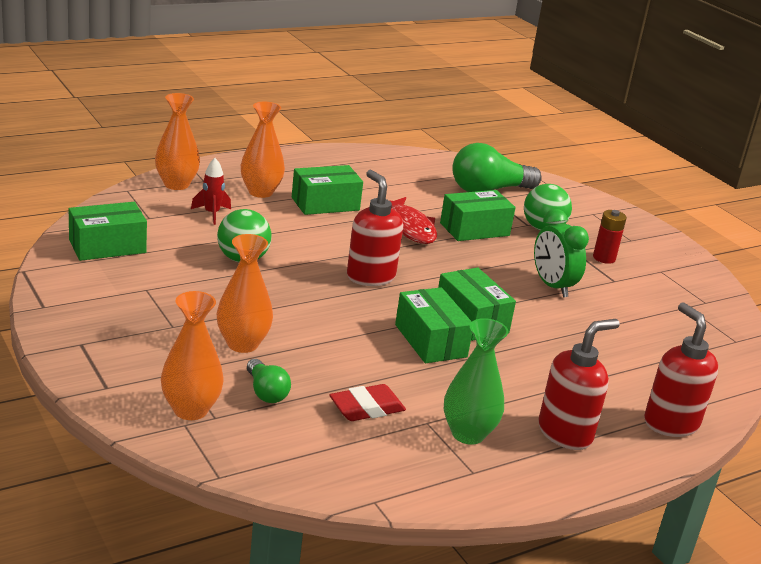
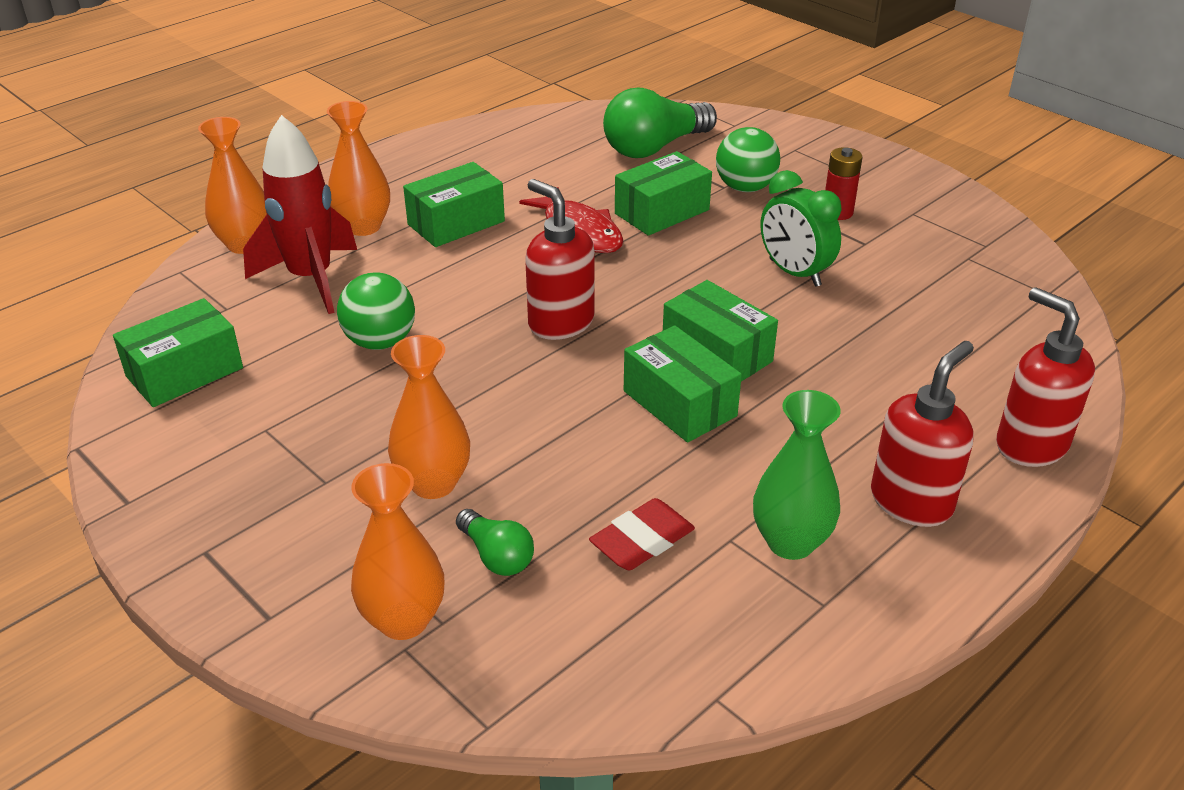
camera: 10 degrees left, 10 degrees up
red rocket [191,158,231,225] -> red rocket [243,115,357,314], size x2.05

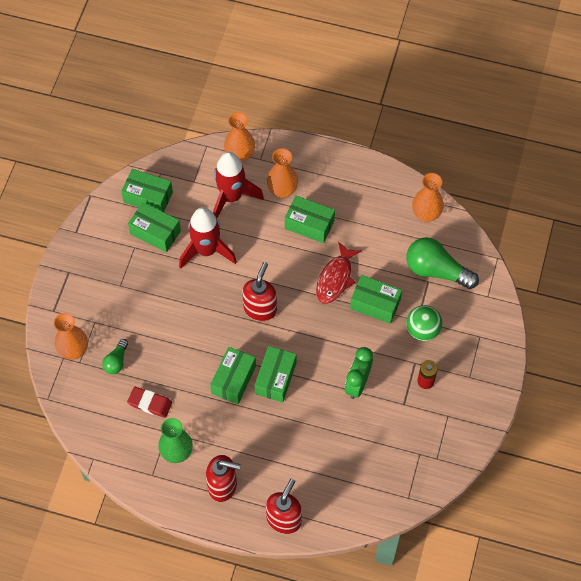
camera: 60 degrees right, 25 degrees up
green ball [337,273,415,350] -> red rocket [179,207,237,269]
orange vase [388,335,470,499] -> orange vase moved to [412,173,444,222]
none -> green box [128,202,181,252]

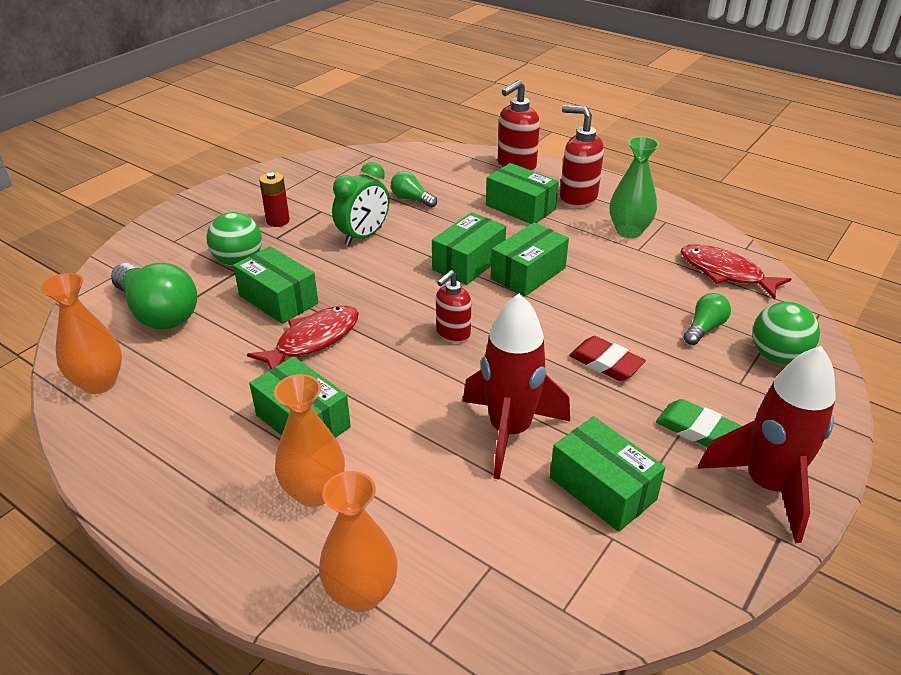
camera: 160 degrees left, 25 degrees down
orange vase [54,313,88,360] -> green ball [752,302,820,364]
green box [121,169,173,212] -> green box moved to [486,163,559,224]
red eraser [127,387,172,418] -> red eraser moved to [569,336,646,381]
red rocket [213,152,264,218] -> red rocket moved to [697,346,836,543]
red soap dispenser [242,262,277,321] -> red soap dispenser [436,270,471,343], size x0.65
none -> green light bulb [391,171,437,208]
none -> green eraser [656,399,742,447]
none -> red fish [681,244,791,299]

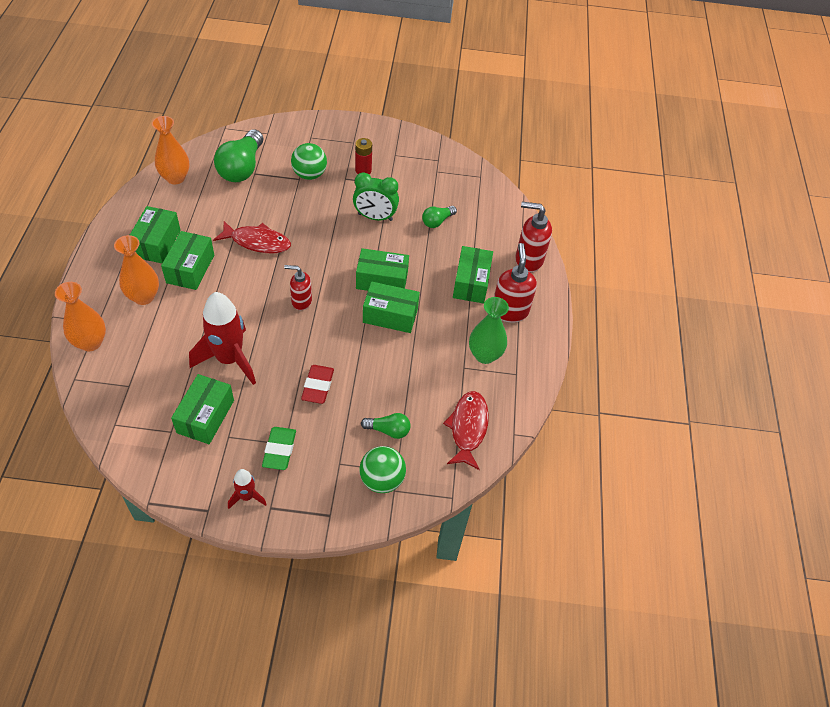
camera: 55 degrees right, 15 degrees up
green box [233,246,318,324] -> green box moved to [130,206,180,263]
green light bulb [391,171,437,208] -> green light bulb turned 135 degrees counterclockwise [422,206,457,228]
red rocket [697,346,836,543] -> red rocket [228,469,267,509], size x0.49

